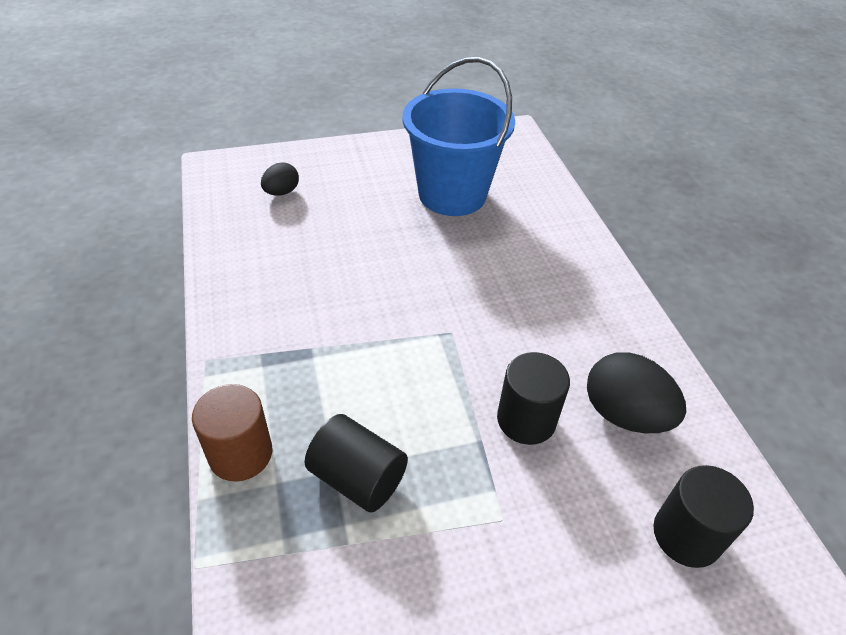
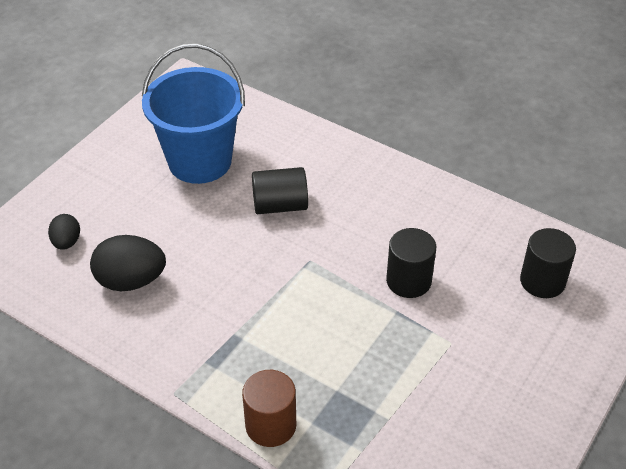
camera: 40 degrees left, 0 degrees up
black cylinder [305,414,408,513] -> black cylinder moved to [252,167,308,214]
black egg [587,352,686,433] -> black egg moved to [90,235,166,291]

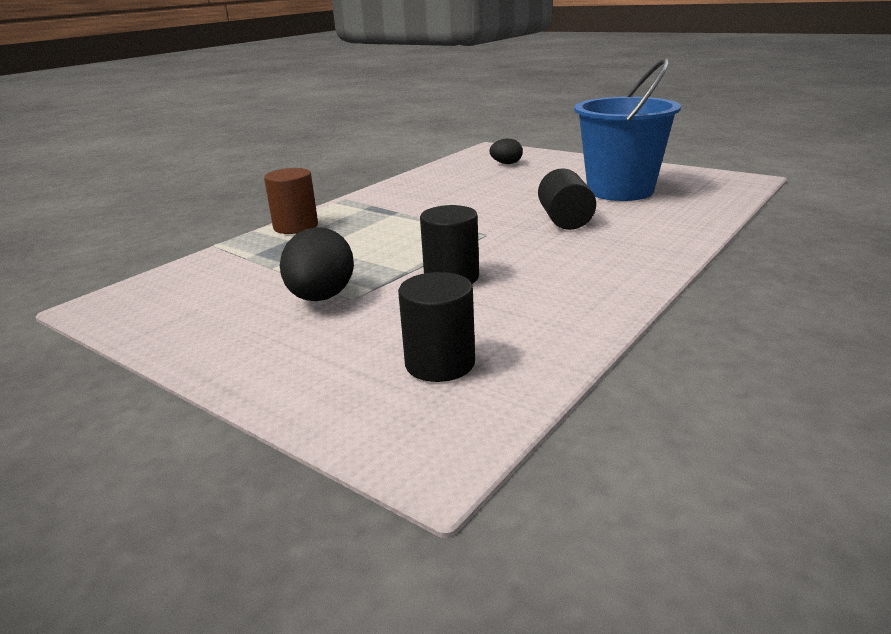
camera: 95 degrees right, 20 degrees down
black egg [90,235,166,291] -> black egg moved to [280,227,354,301]

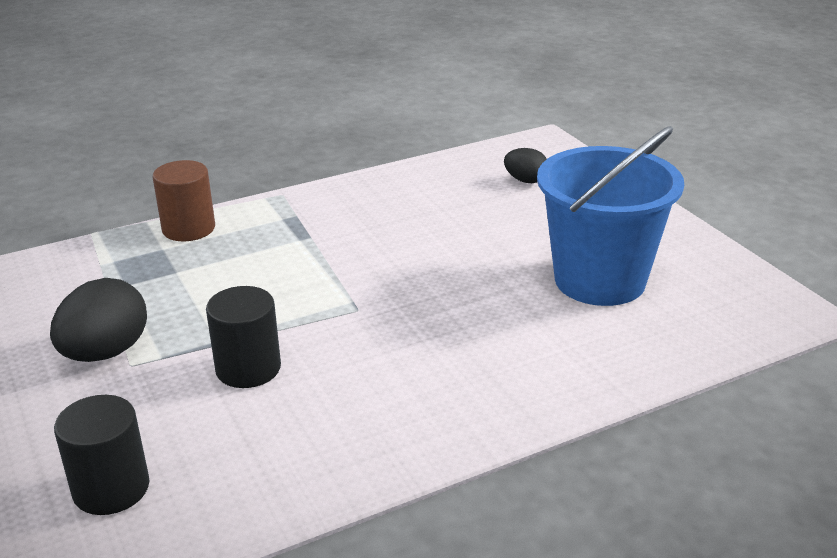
camera: 25 degrees right, 5 degrees up
black cylinder [538,168,596,230] -> none

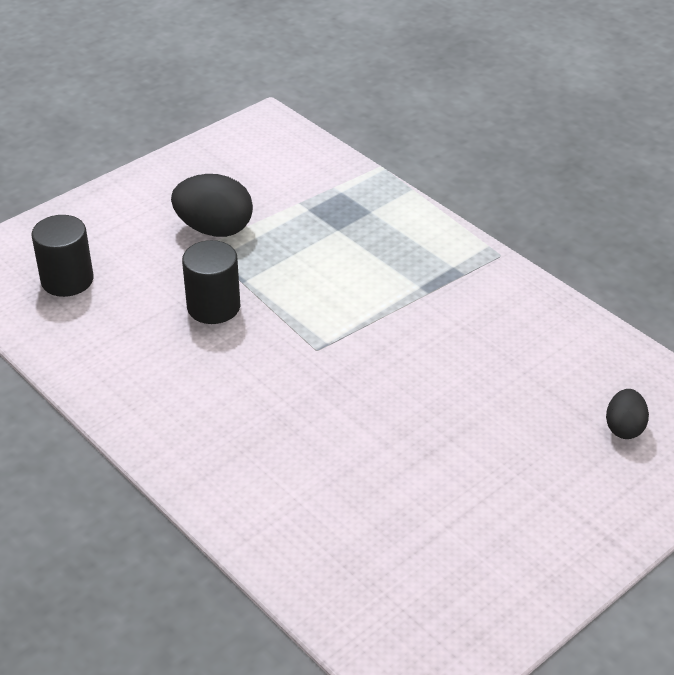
camera: 75 degrees right, 10 degrees up
brown cylinder [153,160,215,241] -> none
blue bucket [537,126,684,306] -> none

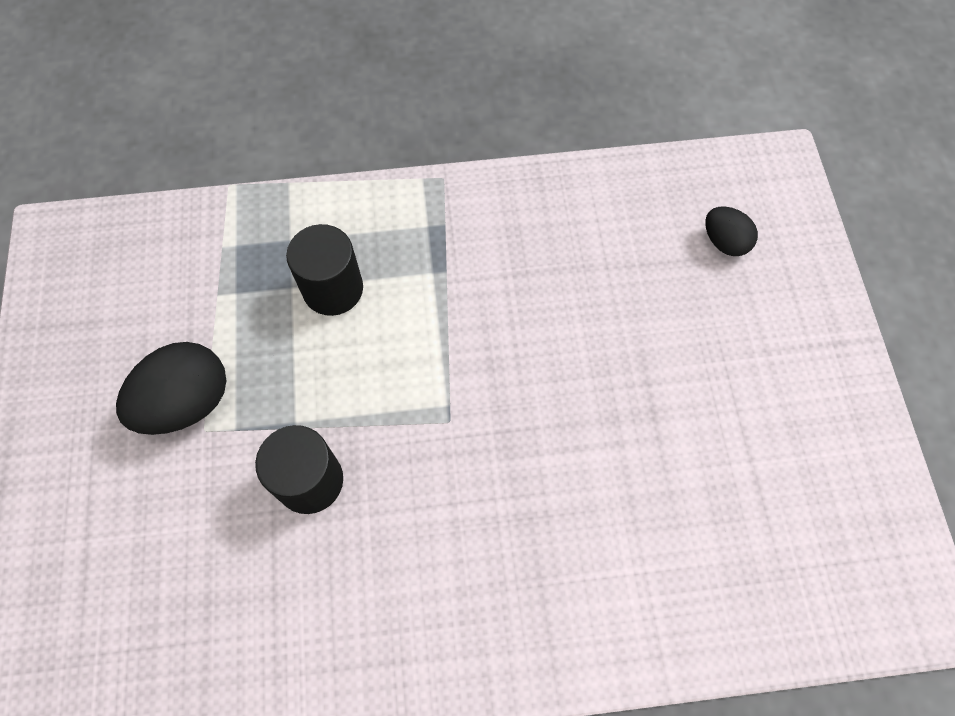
camera: 55 degrees left, 25 degrees up
black cylinder [31,215,94,297] -> black cylinder moved to [286,224,363,316]

